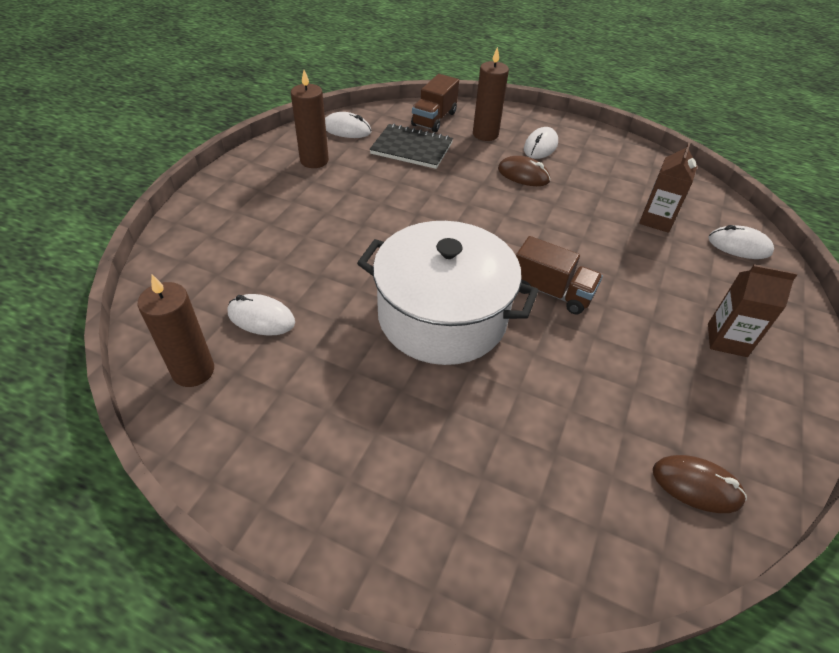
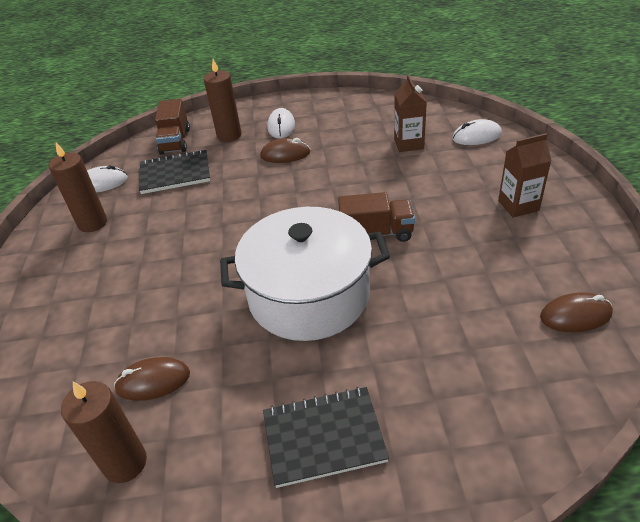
camera: 25 degrees left, 5 degrees down
white mouse [228,294,295,336] -> brown mouse [114,357,190,401]
none -> black notebook [263,387,389,488]

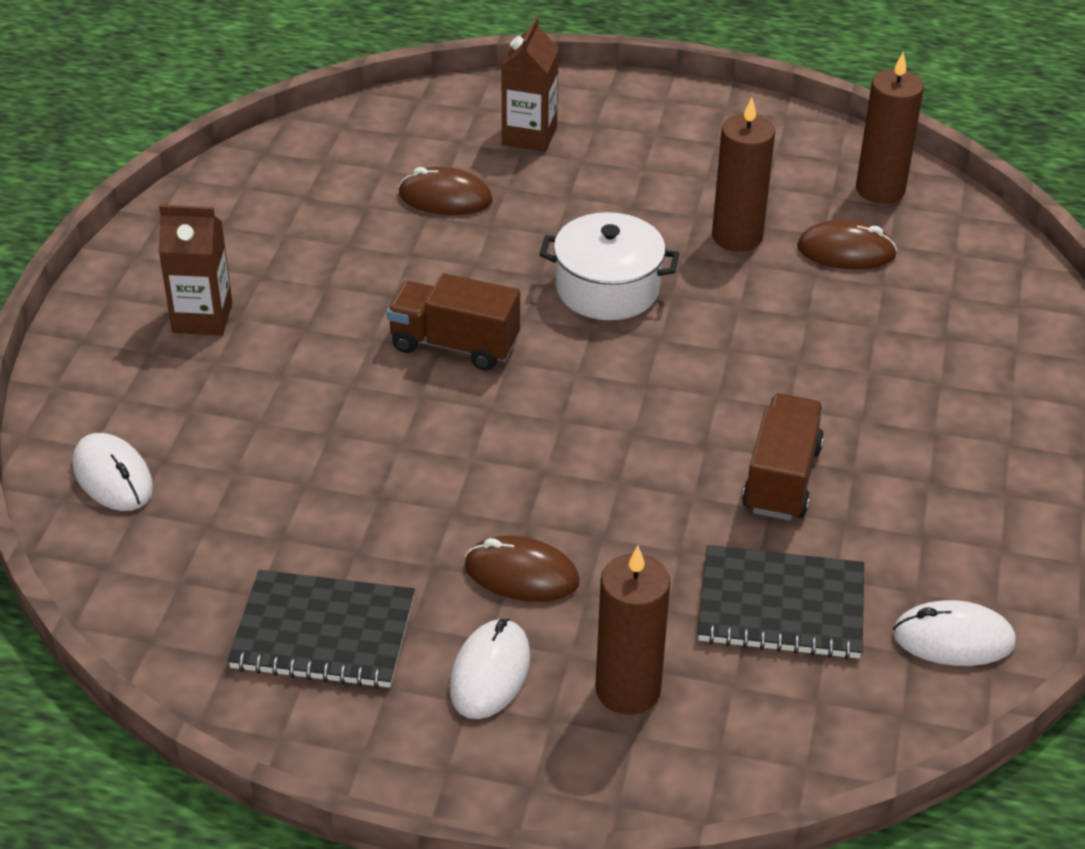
camera: 165 degrees left, 0 degrees up
brown candle [49,143,107,232] -> brown candle moved to [712,98,775,252]
brown truck [155,99,190,155] -> brown truck moved to [742,394,824,520]
white pot [220,207,390,341] -> white pot [539,212,679,320], size x0.57
black notebook [263,387,389,488] -> black notebook moved to [227,570,415,689]
brown carton [394,74,427,152] -> brown carton moved to [501,17,559,152]
white mouse [452,119,502,145] -> white mouse turned 45 degrees clockwise [73,433,153,511]
brown mouse [540,292,613,332] -> brown mouse moved to [398,167,492,215]

